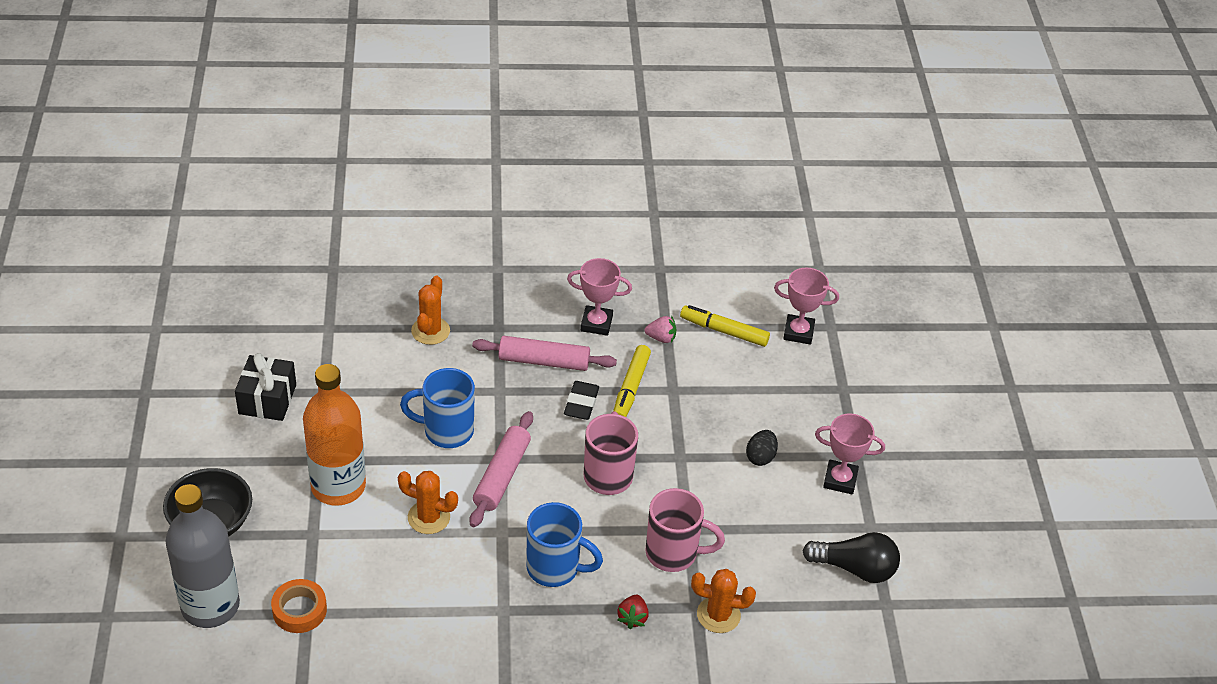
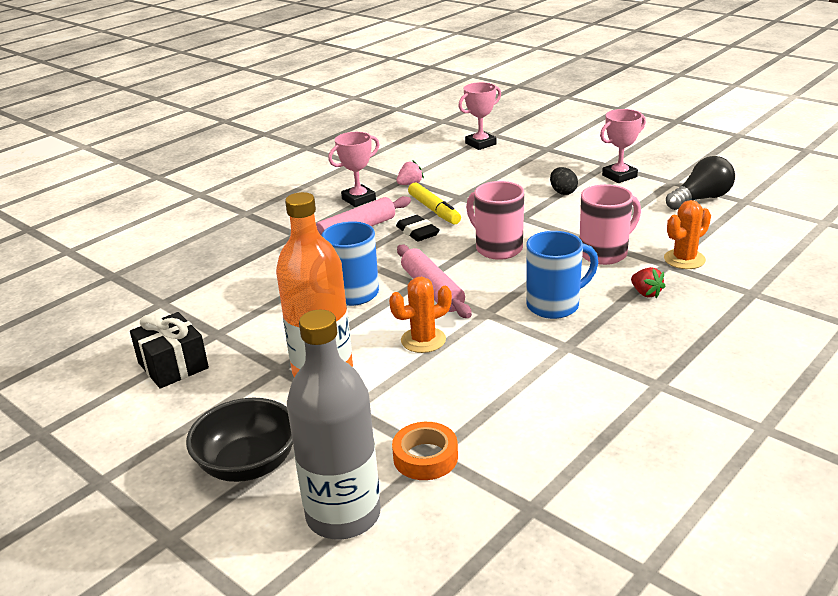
camera: 40 degrees left, 15 degrees down
orange cactus [411,275,450,345] -> none
yellow marker [680,305,770,347] -> none

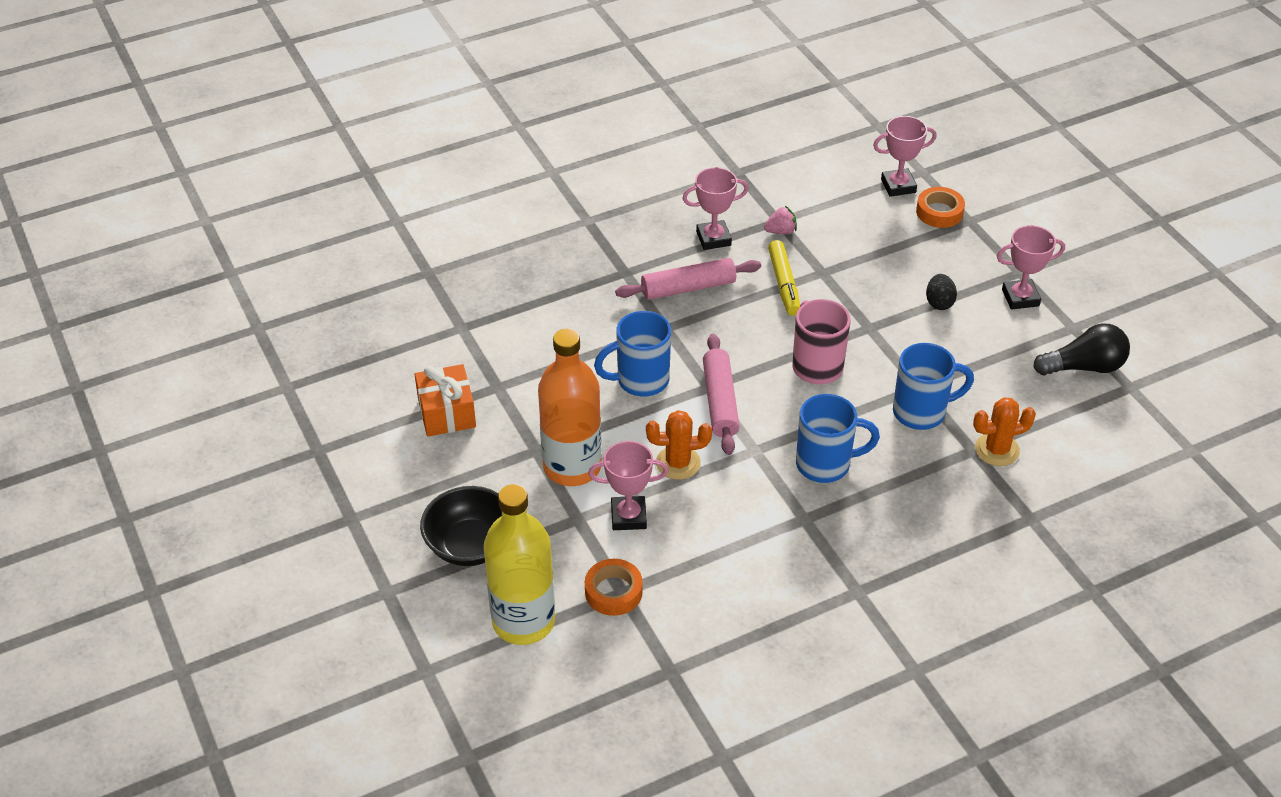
camera: 20 degrees right, 15 degrees up
black gift [130,312,209,389] -> orange gift [415,364,476,437]
grey bottle [287,310,381,539] -> yellow bottle [484,484,555,645]
black eraser [396,215,440,241] -> none
pink mug [580,184,641,265] -> blue mug [893,343,974,430]
red strawberry [631,267,666,298] -> none
none -> pink trophy [588,441,669,530]
none -> orange tape [916,187,965,228]

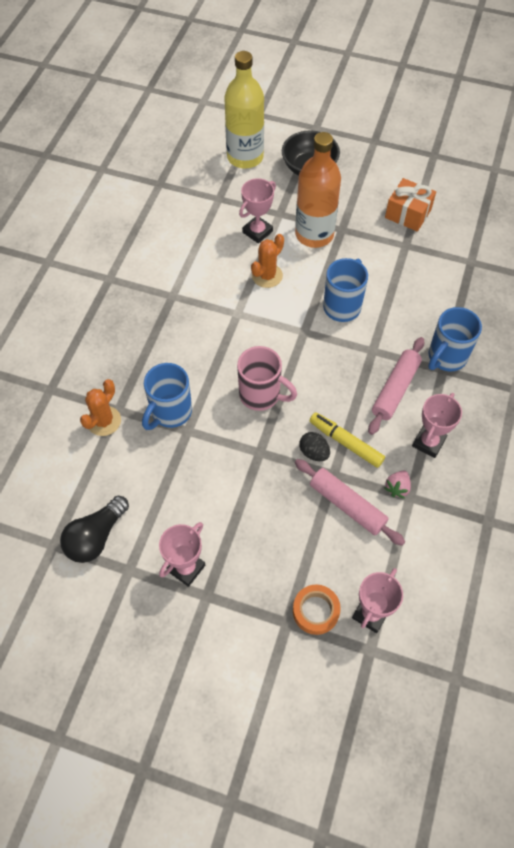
camera: 135 degrees right, 15 degrees up
orange tape [585,559,643,616] -> none
pink rolling pin [703,334,740,455] -> pink rolling pin moved to [295,459,405,546]
blue mug [796,394,880,483] -> blue mug moved to [428,307,482,371]
black egg [926,274,957,310] -> black egg moved to [299,432,330,461]

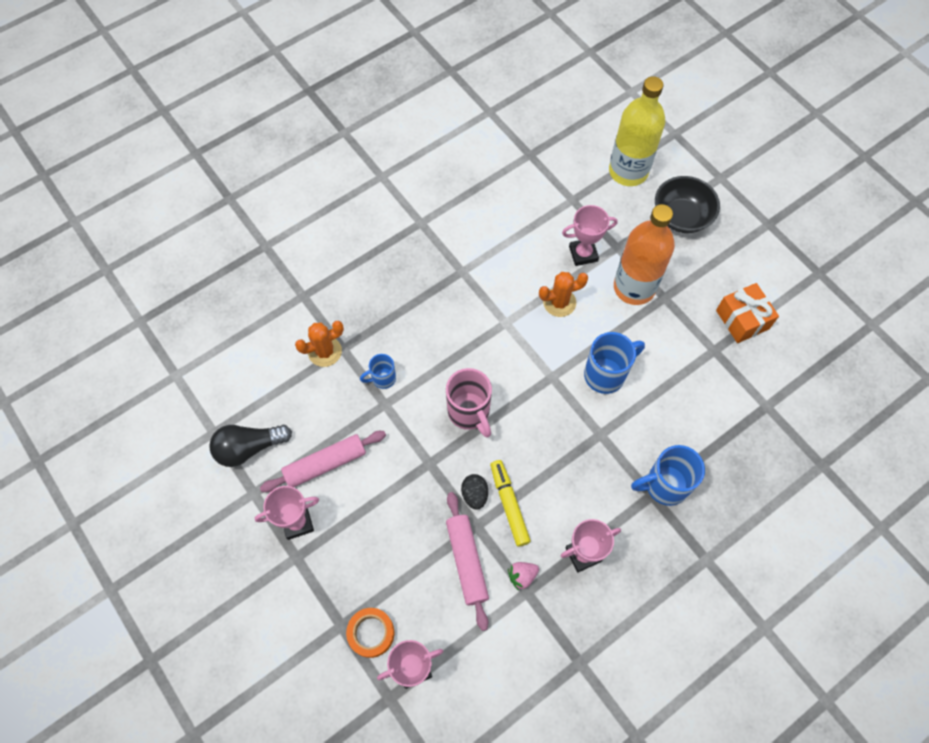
camera: 35 degrees right, 5 degrees up
blue mug [142,363,192,430] -> blue mug [360,354,396,389], size x0.58
pink rolling pin [368,337,424,435] -> pink rolling pin moved to [260,431,386,492]

